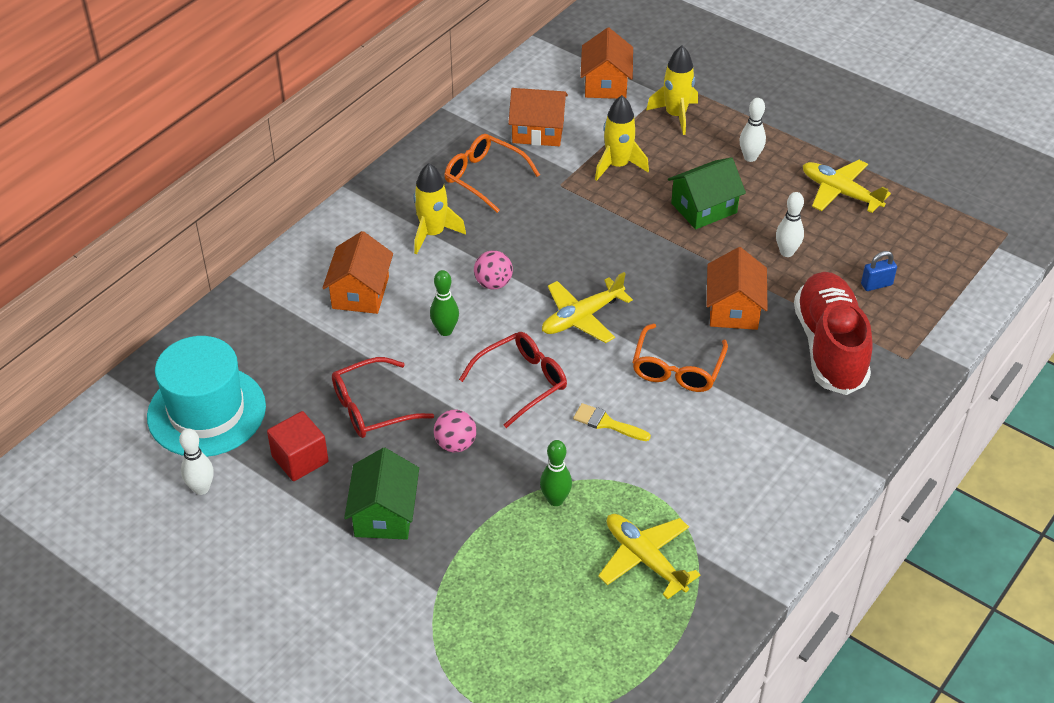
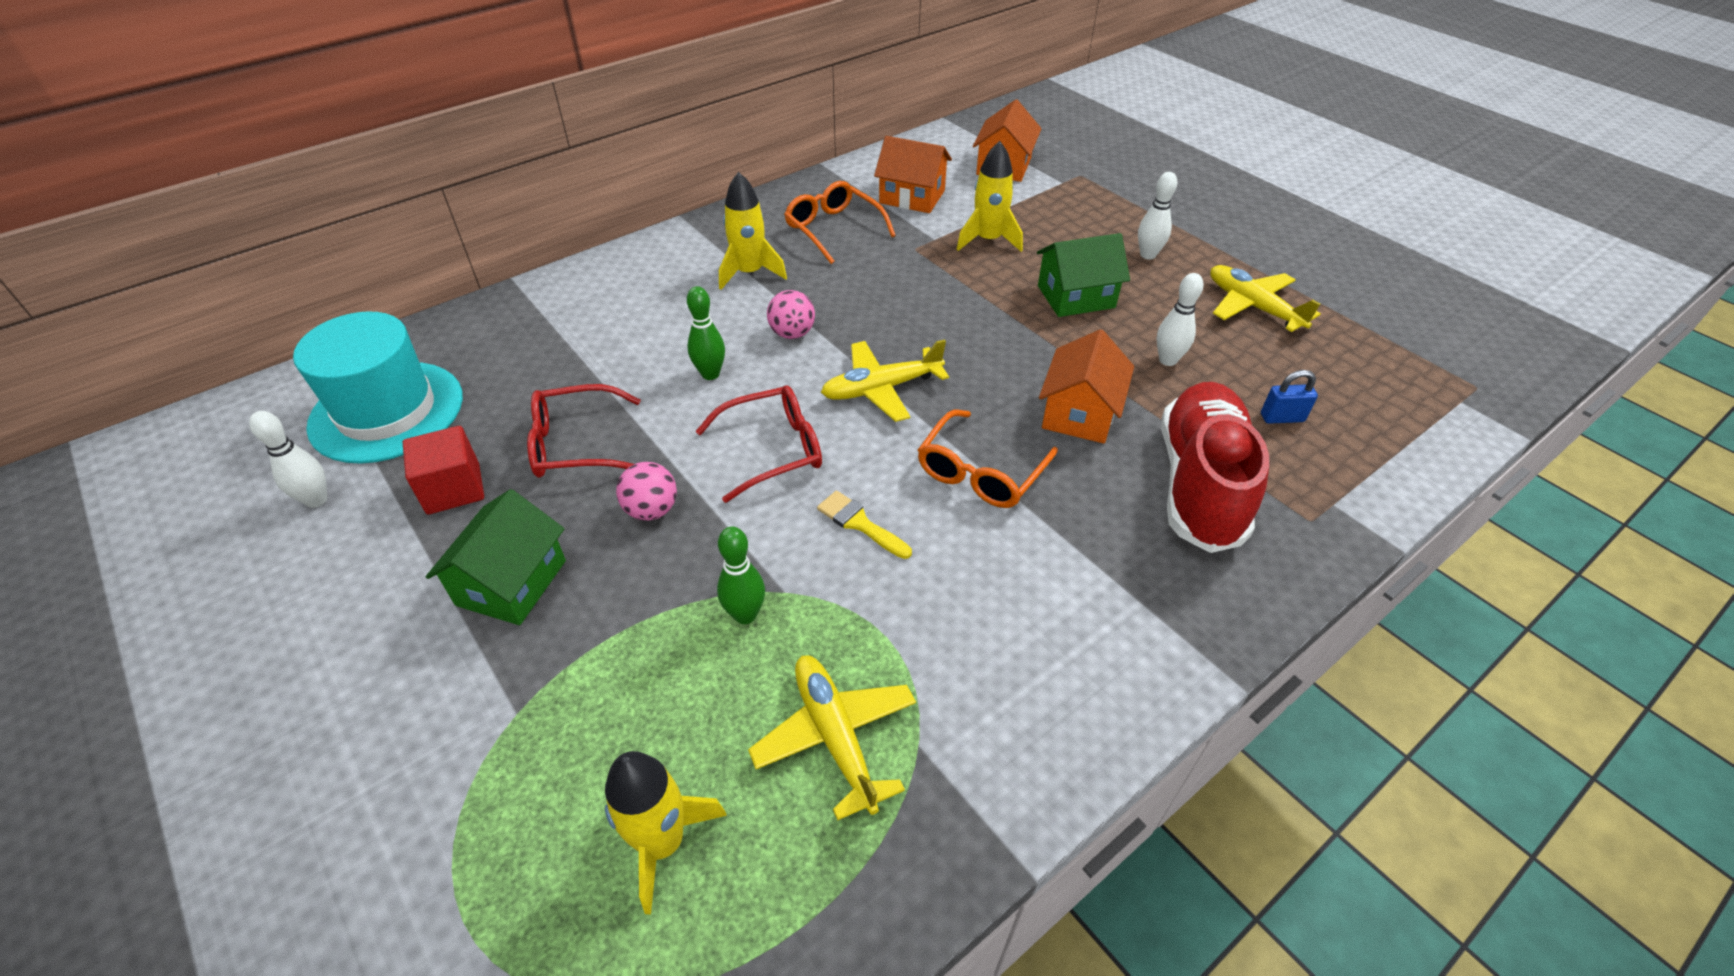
camera: 15 degrees right, 0 degrees up
orange house [322,231,393,314] -> none
yellow rocket [646,45,698,135] -> yellow rocket moved to [605,751,727,914]

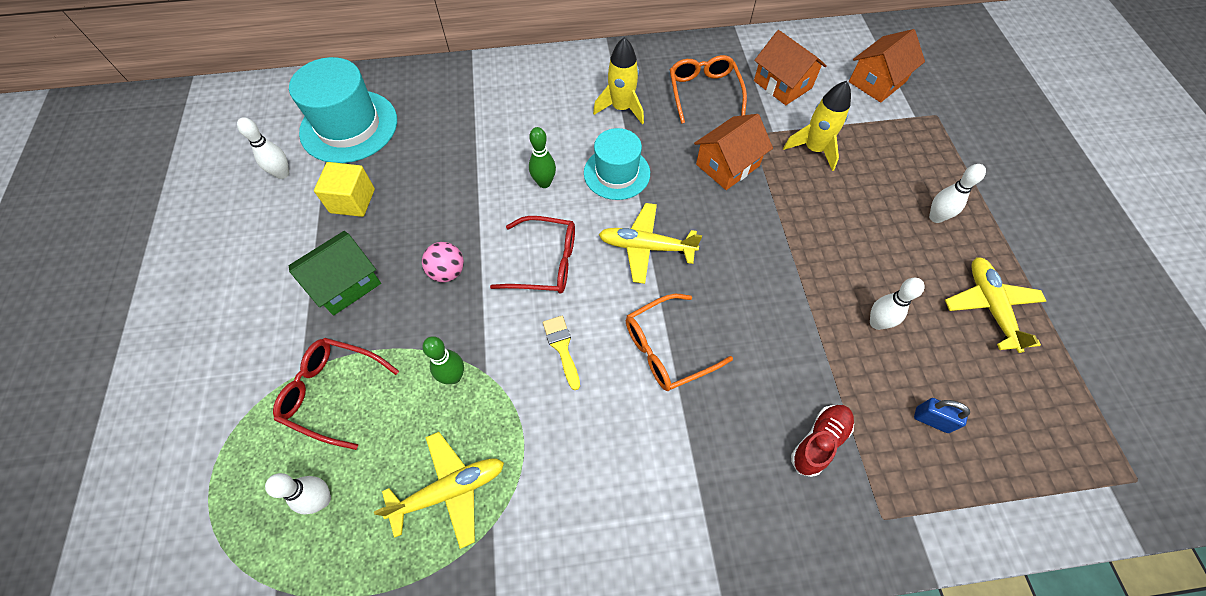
camera: 30 degrees right, 15 degrees up
red cube [403,426,484,515] -> yellow cube [314,162,375,217]
red glasses [527,384,641,478] -> red glasses moved to [273,338,399,450]
yellow rocket [605,751,727,914] -> white bowling pin [265,473,331,515]
yellow plane [748,655,916,821] -> yellow plane turned 60 degrees clockwise [374,432,504,549]
pink ball [767,290,815,339] -> turquoise hat [584,128,650,200]
green house [1037,233,1130,317] -> none
orange house [1039,329,1134,444] -> orange house moved to [694,114,773,190]
red shoe [1161,382,1269,553] -> red shoe [791,405,854,477], size x0.50

